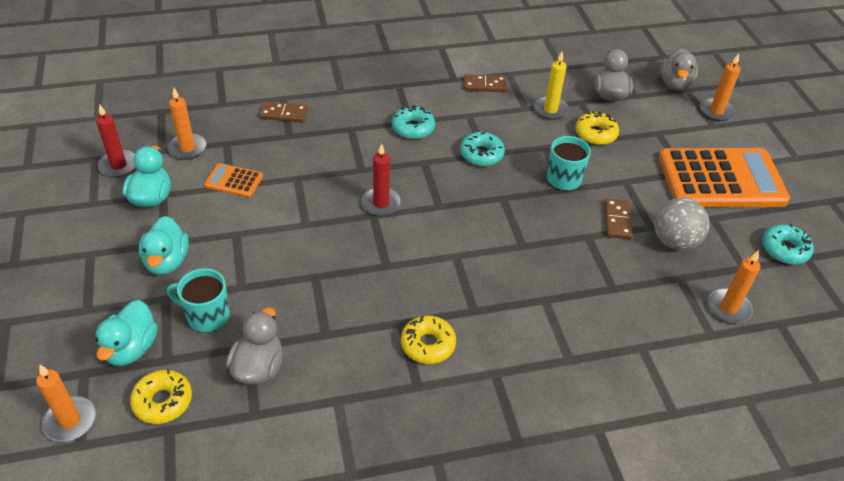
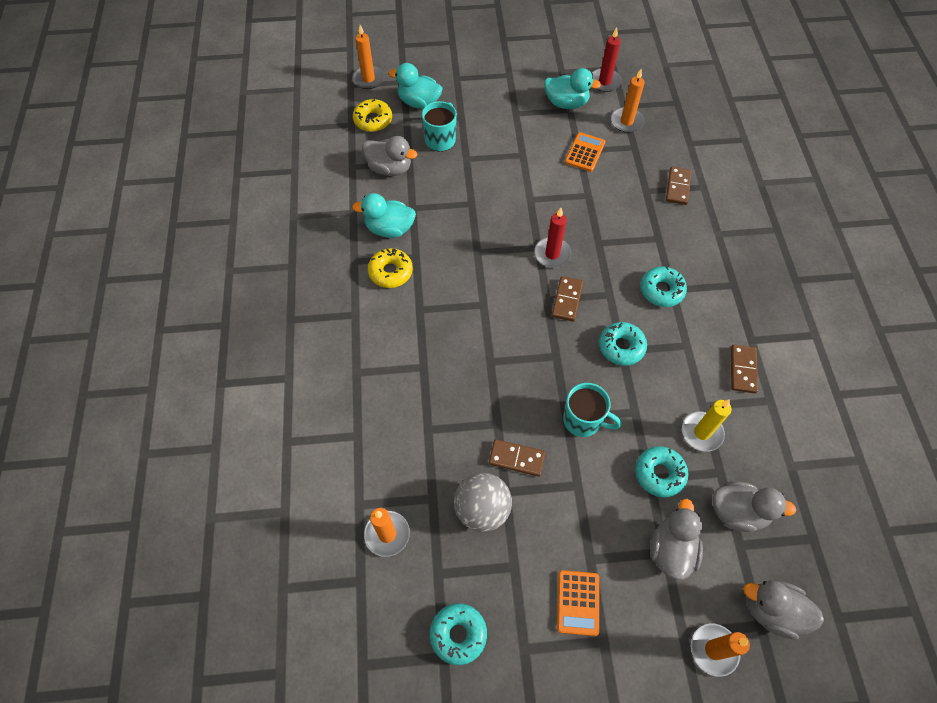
camera: 100 degrees right, 15 degrees up
turquoise duck [139,216,189,275] -> turquoise duck moved to [352,193,416,238]
yellow donut [575,111,619,145] -> turquoise donut [635,446,688,497]
orange calculator [659,148,790,207] -> orange calculator [557,570,599,636], size x0.43
none -> brown domino [552,276,583,322]
none -> grey duck [650,499,703,580]

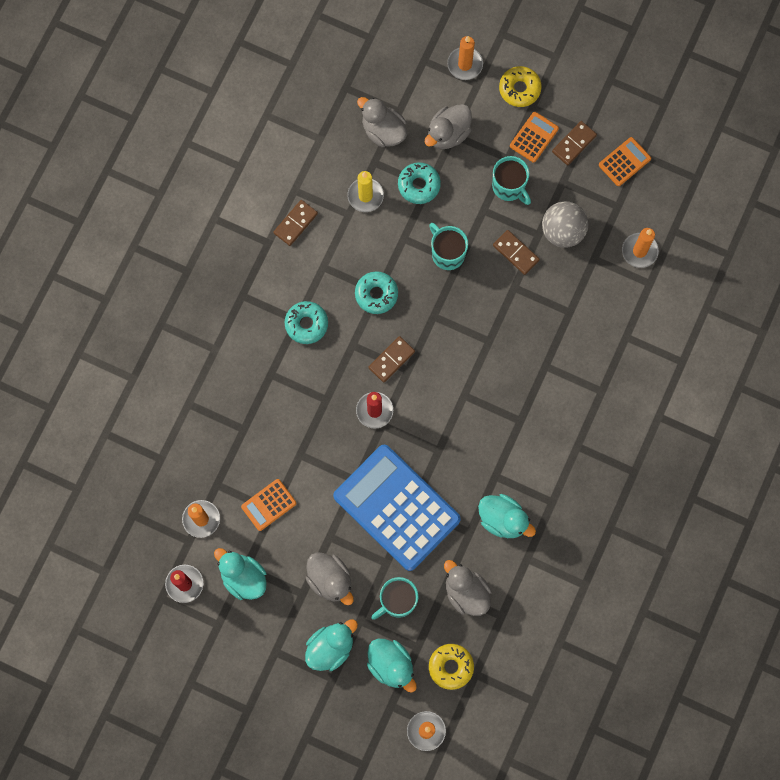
camera: 150 degrees left, 15 degrees up
yellow donut [368,248,413,288] -> yellow donut moved to [499,66,542,107]
turquoise donut [430,603,487,665] -> orange calculator [599,137,651,186]
brown domino [666,166,692,205] -> brown domino moved to [552,121,597,165]
grey duck [743,581,824,640] -> grey duck moved to [306,552,354,605]
none -> turquoise duck [305,619,358,671]
none -> blue calculator [333,445,461,571]
none -> turquoise mug [492,156,531,205]

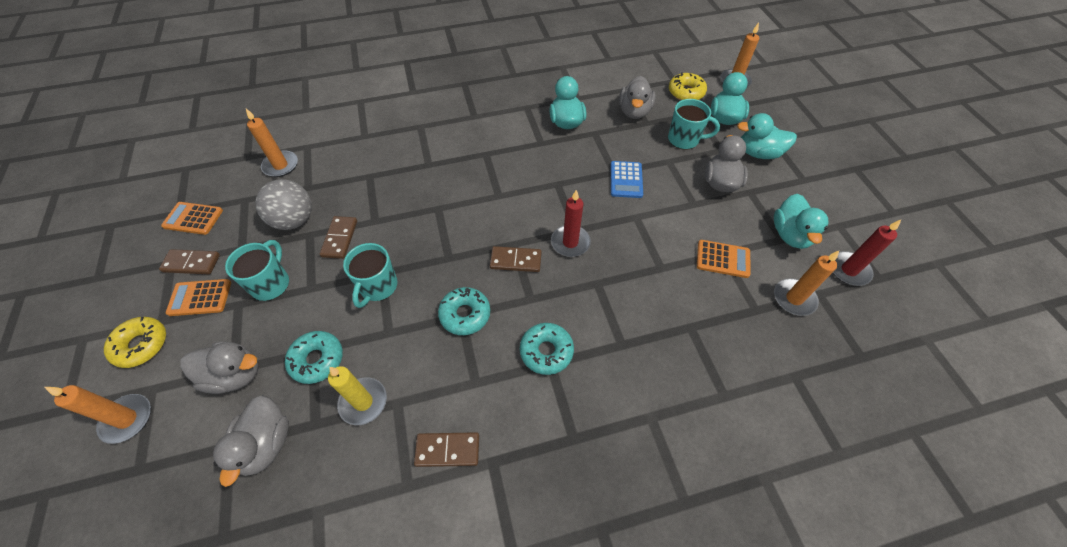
camera: 130 degrees left, 20 degrees down
blue calculator [333,445,461,571] -> blue calculator [611,161,643,198], size x0.43

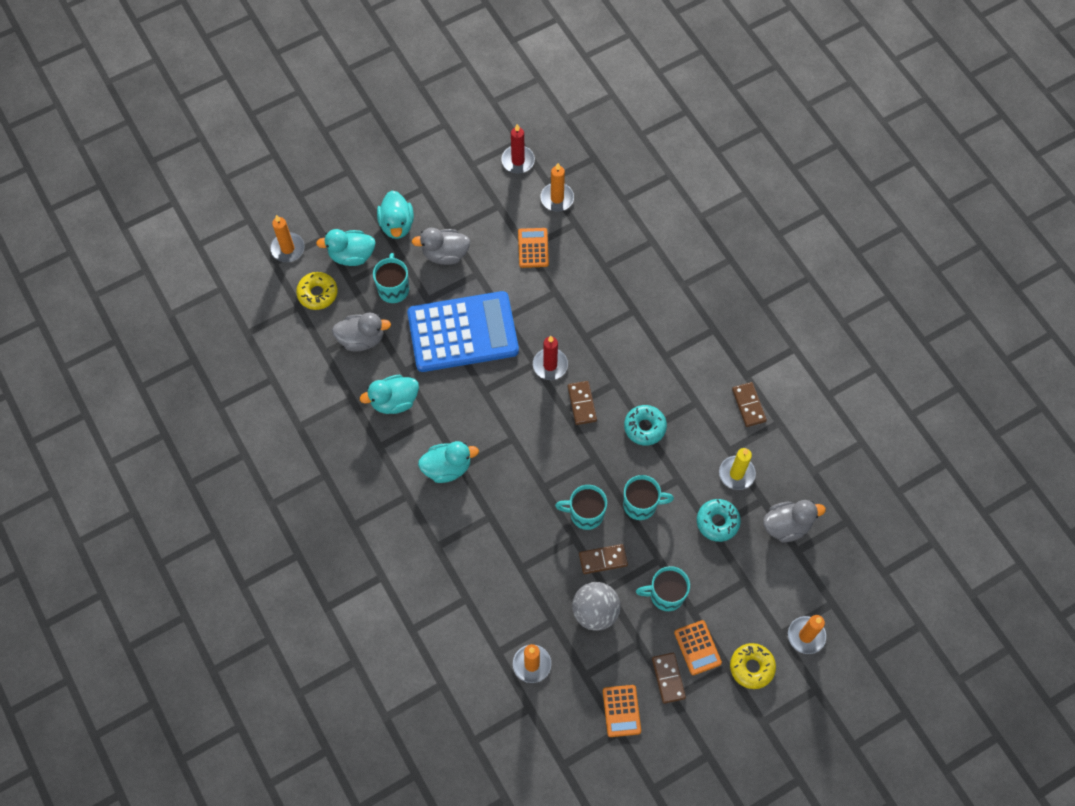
camera: 105 degrees left, 10 degrees up
grey duck [180,342,259,394] -> none
turquoise donut [520,323,574,375] -> none
blue calculator [611,161,643,198] -> blue calculator [407,291,519,372], size x2.34
turquoise duck [774,194,828,249] -> turquoise duck moved to [418,441,479,483]
none -> turquoise mug [555,485,607,530]

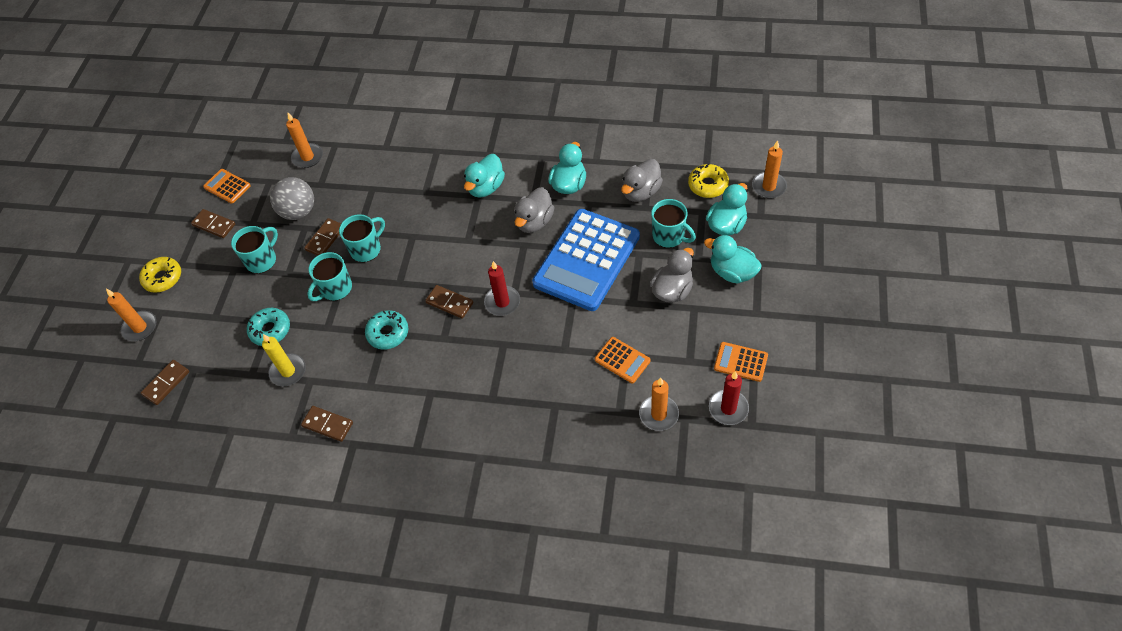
camera: 135 degrees right, 10 degrees down
orange calculator [674,620,722,675] -> orange calculator moved to [714,342,768,382]
grey duck [763,500,826,542] -> grey duck moved to [514,187,554,233]
none -> brown domino [141,360,189,405]

